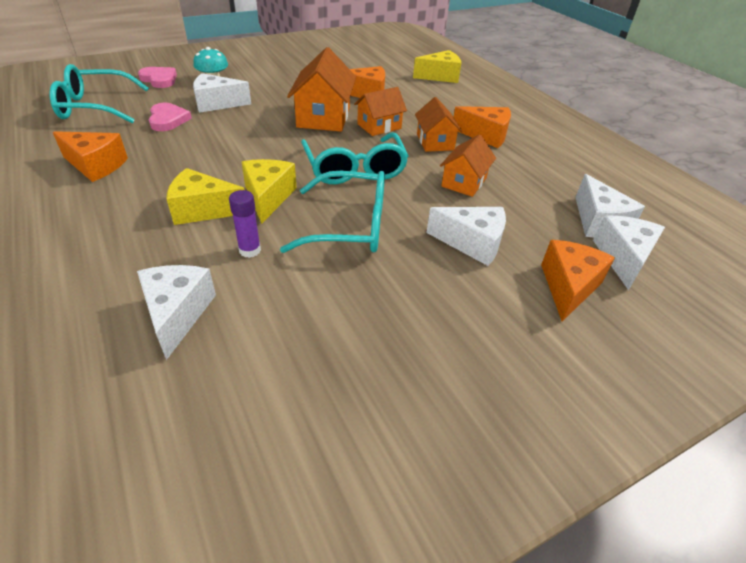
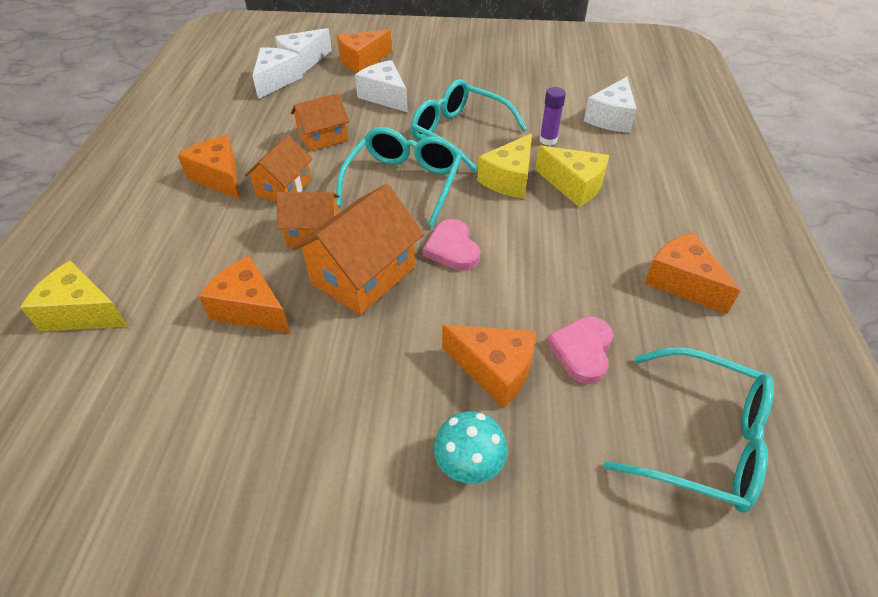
camera: 145 degrees left, 5 degrees up
pink heart [138,67,177,88] -> pink heart moved to [423,219,481,271]
white cheese [193,73,251,113] -> orange cheese [442,325,536,408]

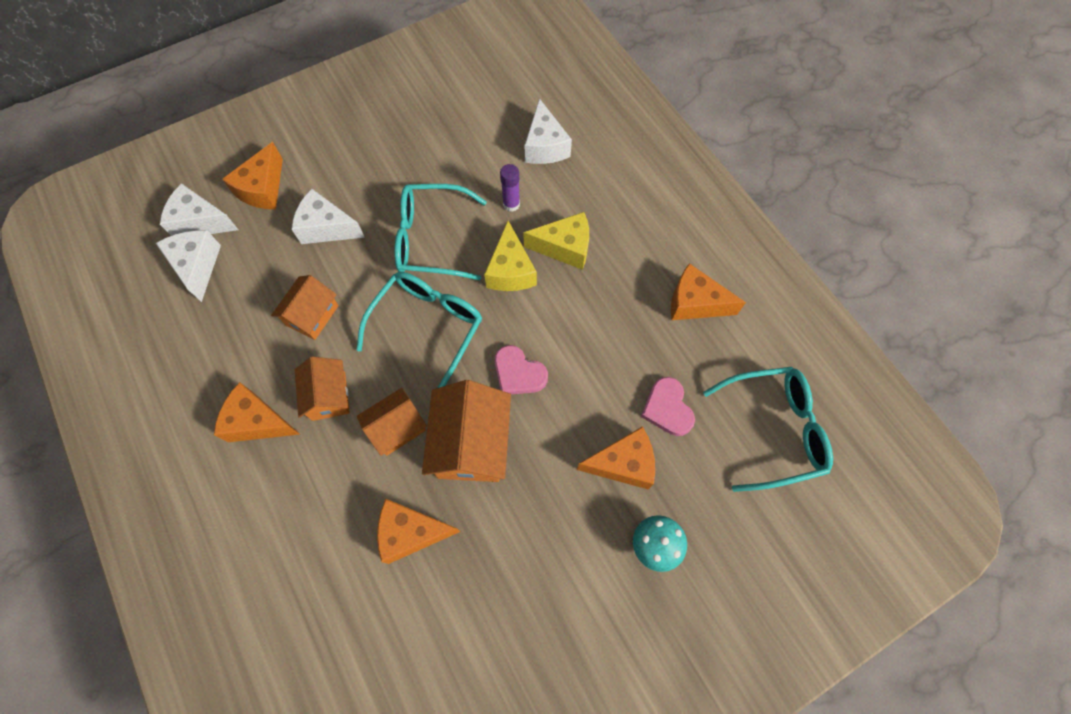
camera: 35 degrees left, 20 degrees up
yellow cheese [20,260,128,331] -> none
white cheese [275,28,332,74] -> white cheese turned 90 degrees clockwise [160,183,238,236]
turquoise glasses [336,127,462,227] -> turquoise glasses turned 45 degrees clockwise [356,272,482,388]

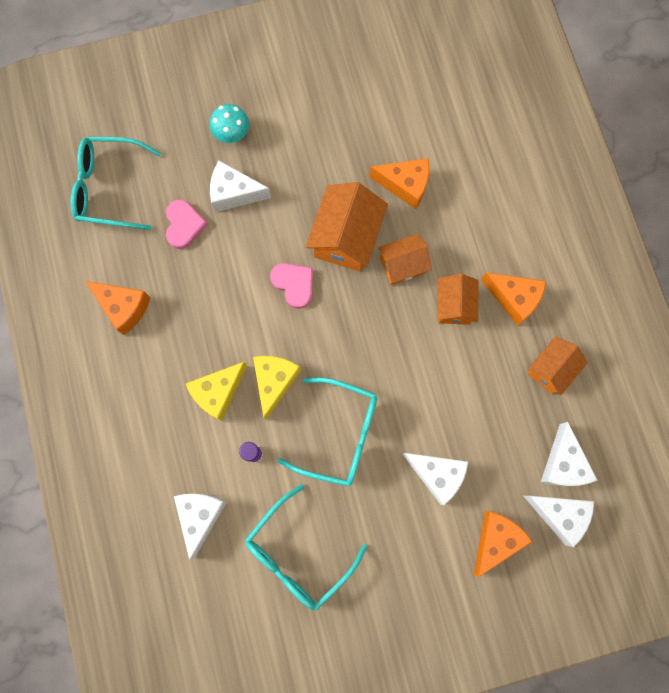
camera: 165 degrees left, 10 degrees up
orange house [271,275,339,340] -> orange house moved to [527,336,588,396]
turquoise glasses [356,272,482,388] -> turquoise glasses moved to [245,484,367,611]
yellow cheese [523,212,589,270] -> yellow cheese turned 60 degrees counterclockwise [186,362,247,421]
orange cheese [577,426,655,489] -> white cheese [210,161,271,212]

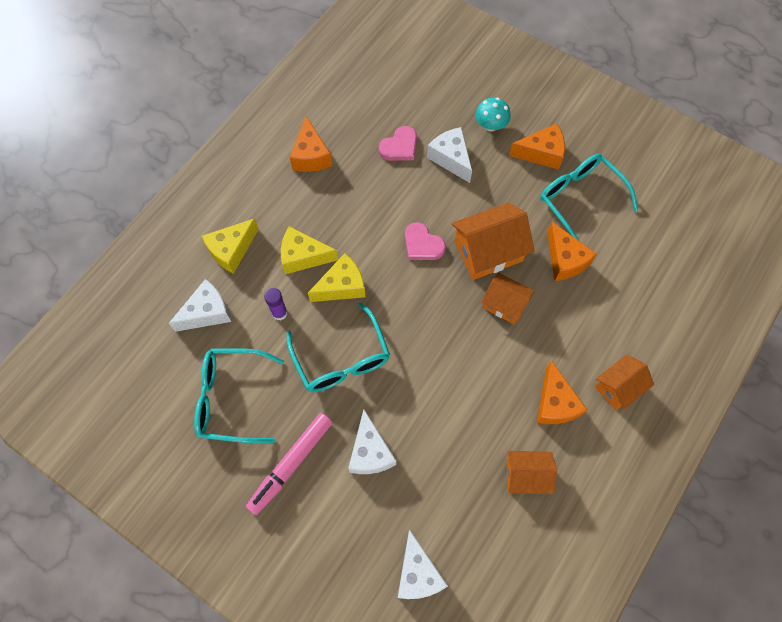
camera: 50 degrees right, 10 degrees down
turquoise glasses [71,137,161,230] -> turquoise glasses moved to [540,154,638,241]
pink heart [270,263,313,309] -> pink heart turned 120 degrees clockwise [405,222,446,260]
orange house [437,274,479,325] -> orange house moved to [595,354,654,410]
orange cheese [474,511,533,577] -> orange cheese moved to [509,123,565,170]
white cheese [541,422,597,486] -> none
none -> yellow cheese [202,218,259,274]
none -> pink marker [246,413,333,515]

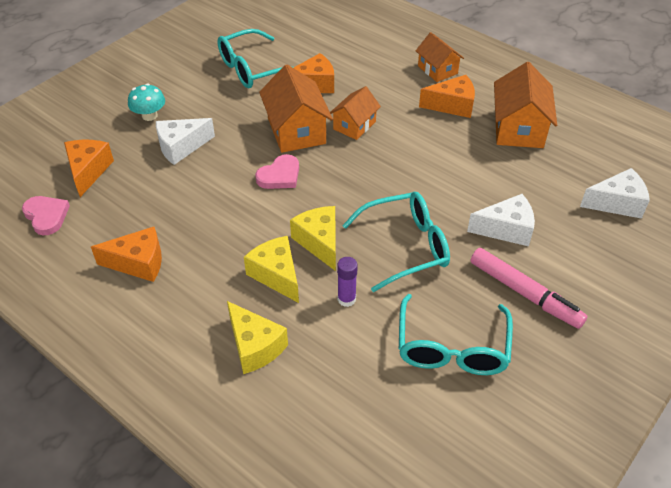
camera: 85 degrees left, 20 degrees down
white cheese [168,279,232,332] -> none
yellow cheese [281,226,338,274] -> yellow cheese turned 135 degrees clockwise [244,236,299,303]
pink heart [379,126,417,161] -> pink heart moved to [22,196,70,235]
orange house [507,451,557,494] -> orange house [494,62,557,148], size x1.60
orange cheese [509,123,565,170] -> orange cheese moved to [64,140,114,197]

